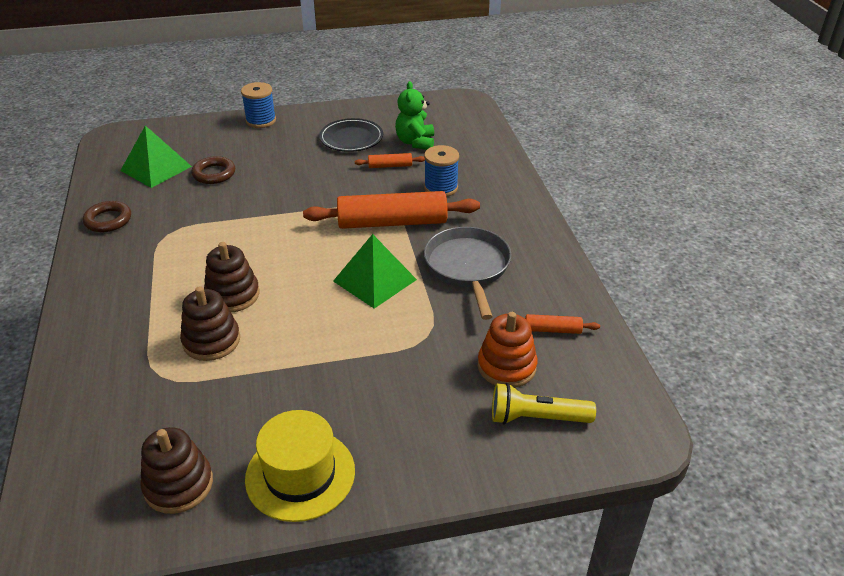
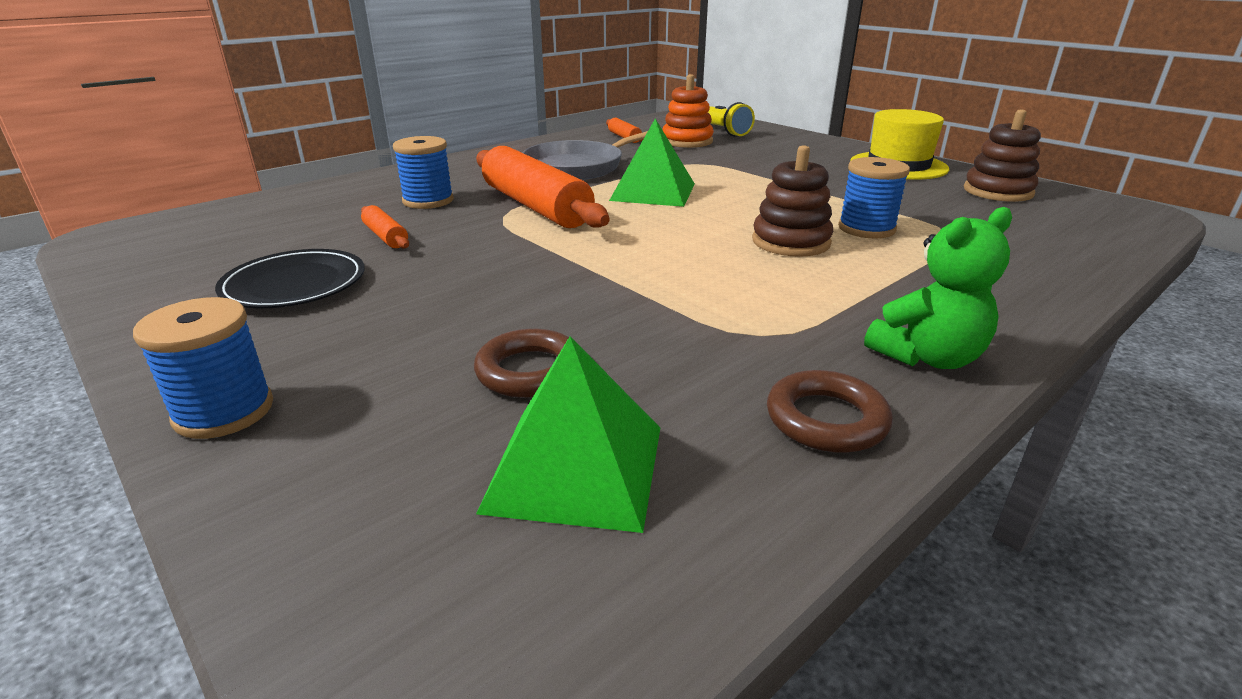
camera: 120 degrees left, 10 degrees down
brown stacking toy [180,286,240,361] -> blue spool [838,157,910,239]
green teddy bear [395,81,434,150] -> green teddy bear moved to [864,207,1012,369]

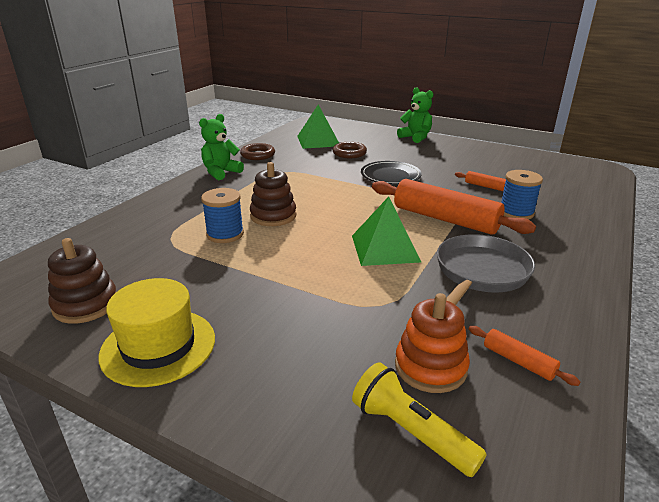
camera: 160 degrees right, 0 degrees up
blue spool [133,297,273,439] -> green teddy bear [397,87,433,143]
black plate [215,249,365,308] -> black plate moved to [361,161,422,185]

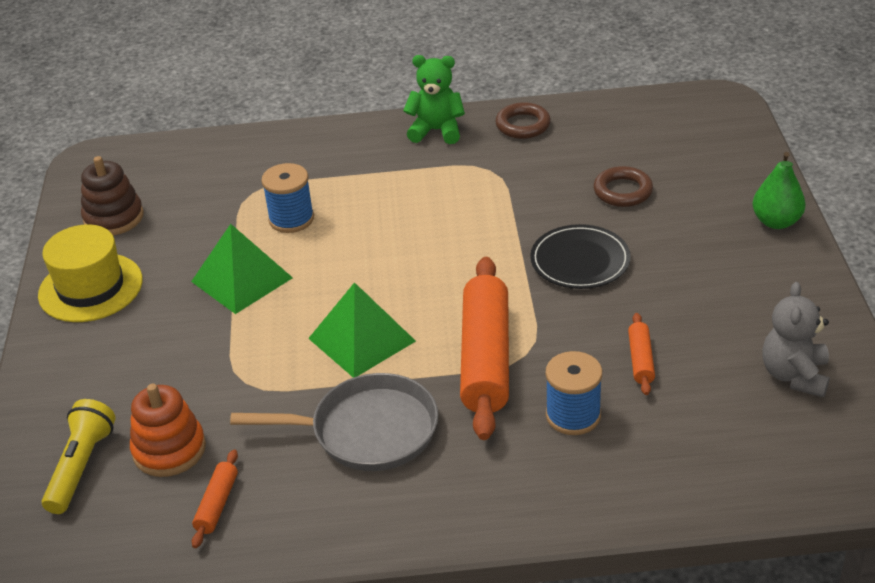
camera: 60 degrees right, 10 degrees up
brown stacking toy [250,162,296,226] -> none
green pyramid [297,105,339,149] -> green pyramid moved to [191,224,293,314]
green teddy bear [397,87,433,143] -> green pear [753,152,806,229]
none -> grey teddy bear [762,282,830,398]

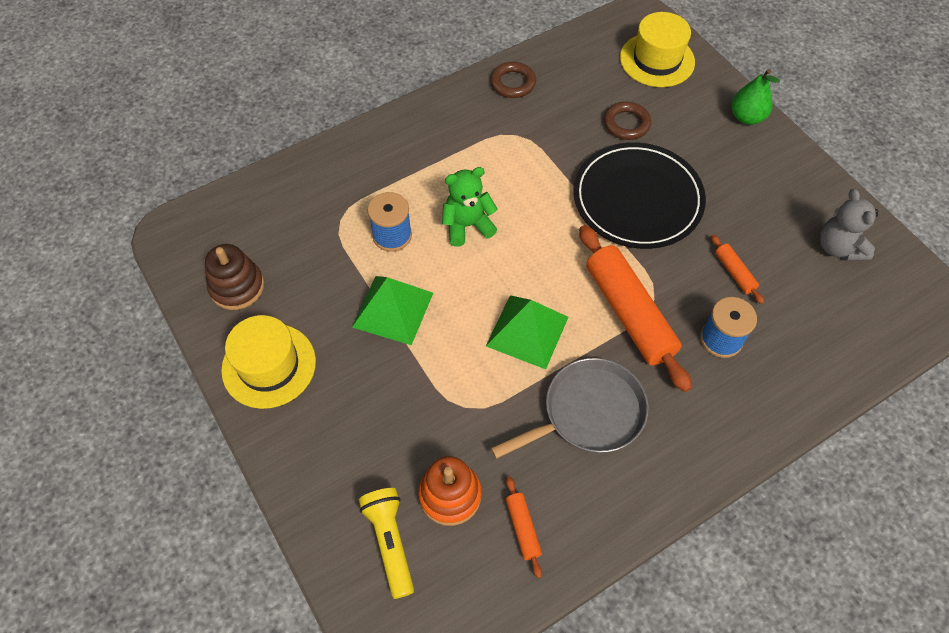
camera: 30 degrees left, 20 degrees up
green teddy bear [403,55,465,144] -> green teddy bear moved to [442,167,498,247]
black plate [530,224,631,289] -> black plate [573,142,706,249], size x1.65
none -> yellow hat [620,12,695,87]

